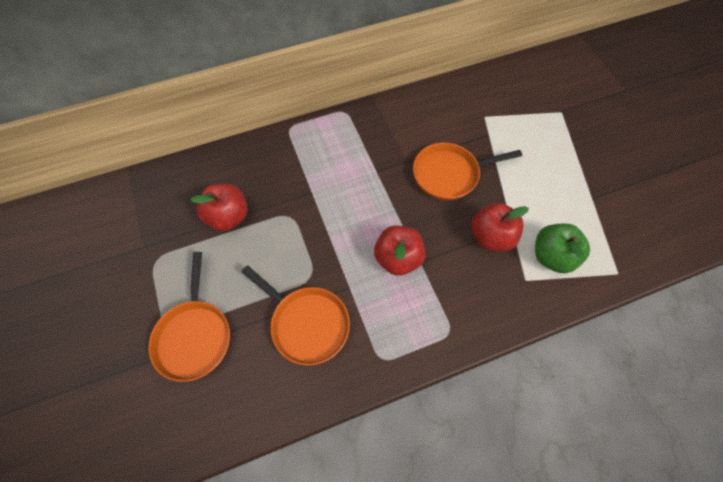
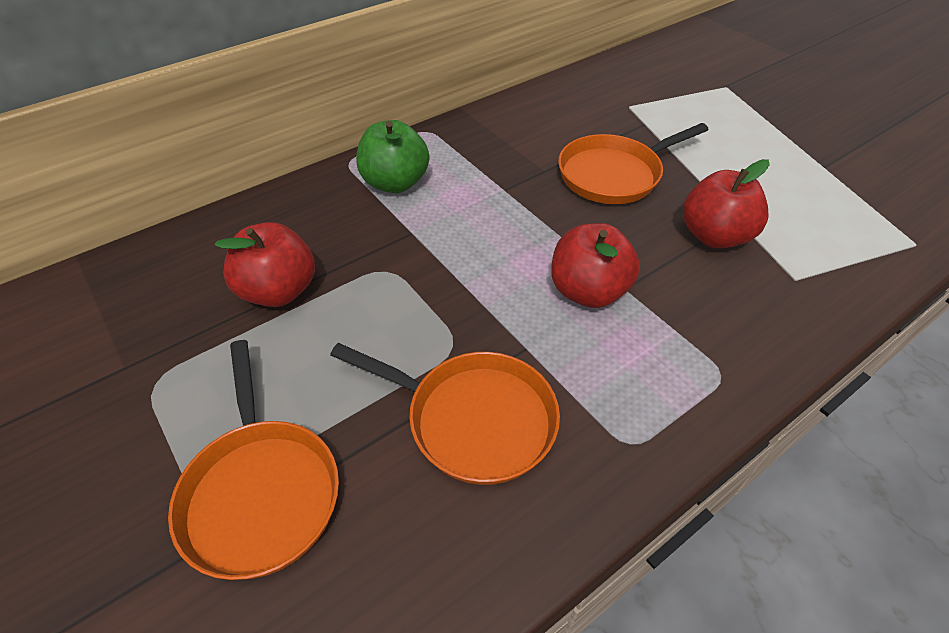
camera: 15 degrees left, 15 degrees down
green apple [535,223,590,273] -> green apple moved to [356,120,429,193]

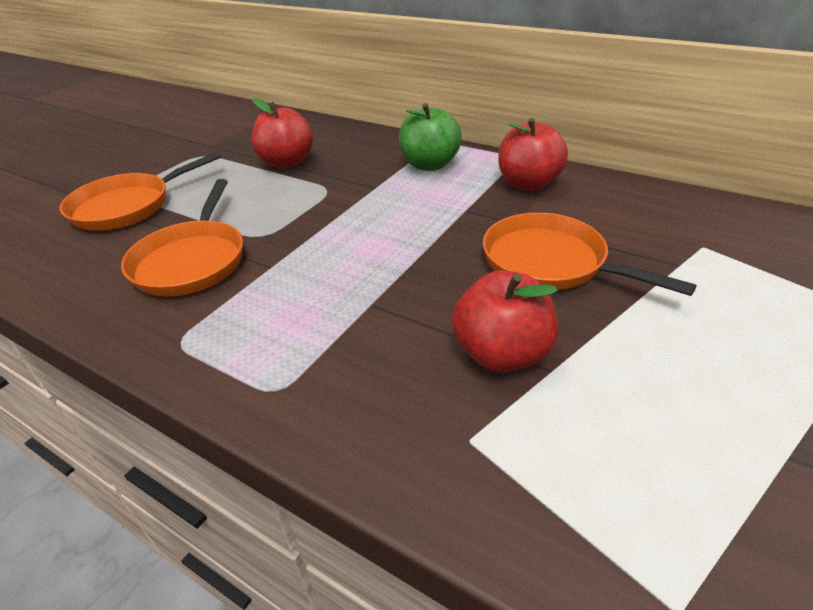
camera: 70 degrees right, 10 degrees down
red apple [551,223,640,308] -> red apple moved to [498,118,568,191]

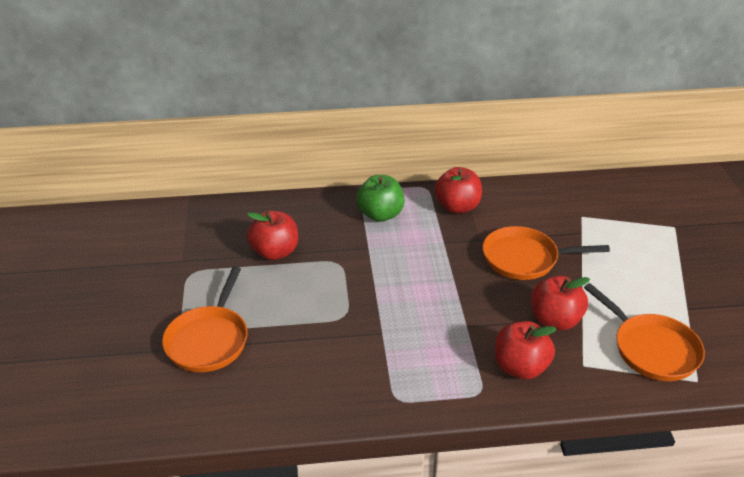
camera: 40 degrees left, 0 degrees up
orange pan [121,179,243,297] -> orange pan moved to [584,283,705,381]
none -> red apple [495,321,556,379]

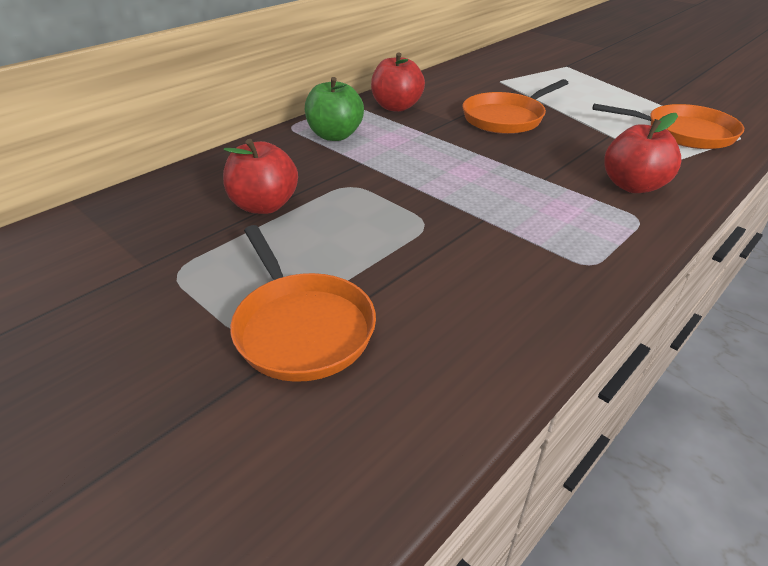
camera: 40 degrees left, 0 degrees up
red apple [531,276,590,330] -> none

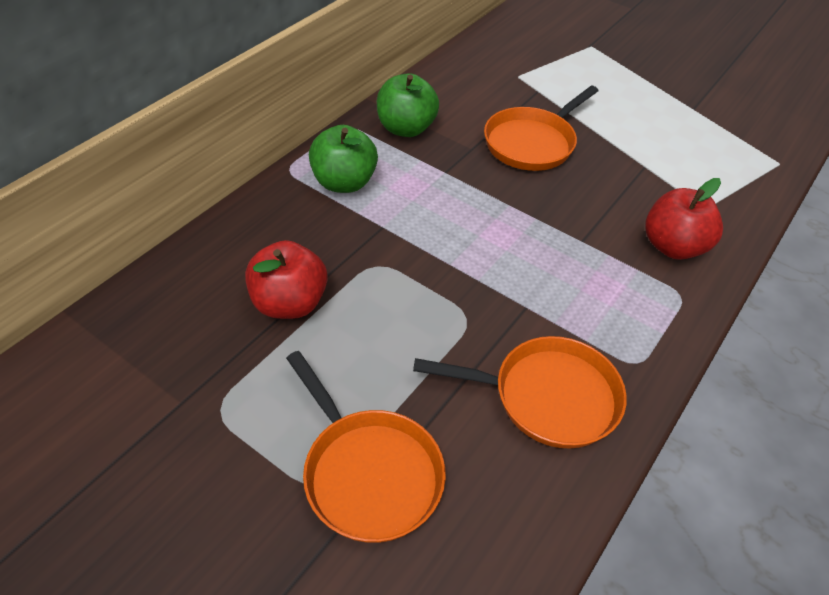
camera: 10 degrees left, 10 degrees up
red apple [371,52,425,112] -> green apple [377,73,439,137]
orange pan [593,104,744,149] -> orange pan moved to [413,336,627,449]

